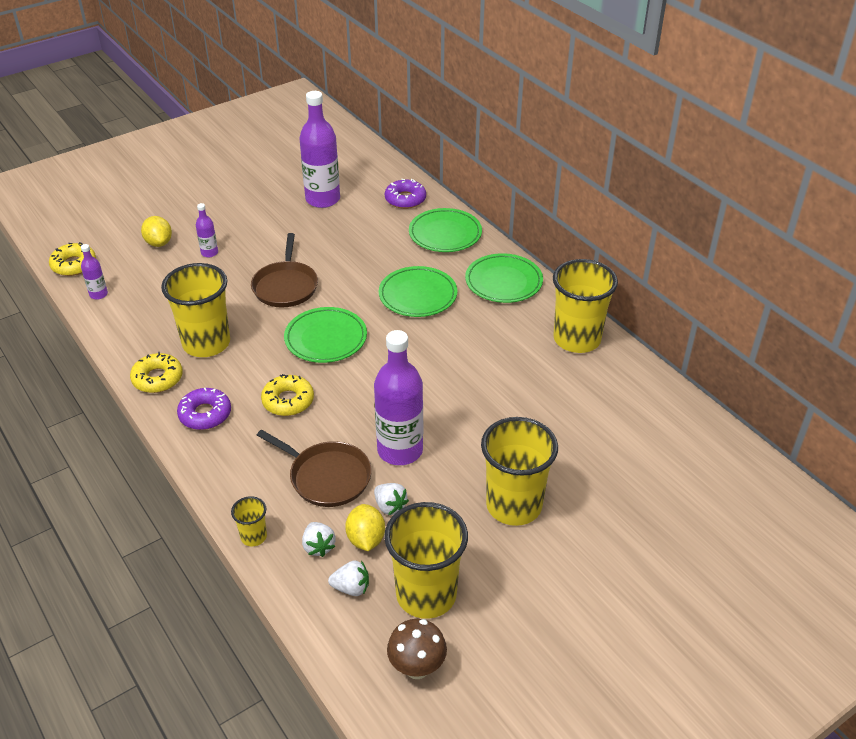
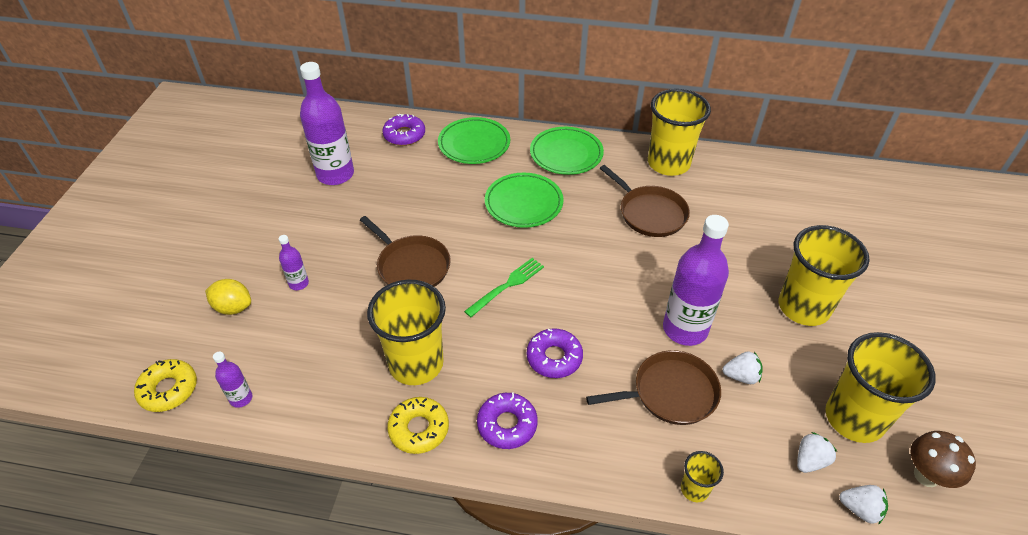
camera: 45 degrees left, 5 degrees up
yellow donut [261,374,314,416] -> purple donut [527,328,583,378]
green plate [284,307,367,363] -> green fork [464,258,544,317]
white strawberry [302,522,336,557] -> white strawberry moved to [839,485,888,525]
yellow lemon [345,504,385,551] -> none
none -> brown pan [600,165,690,237]

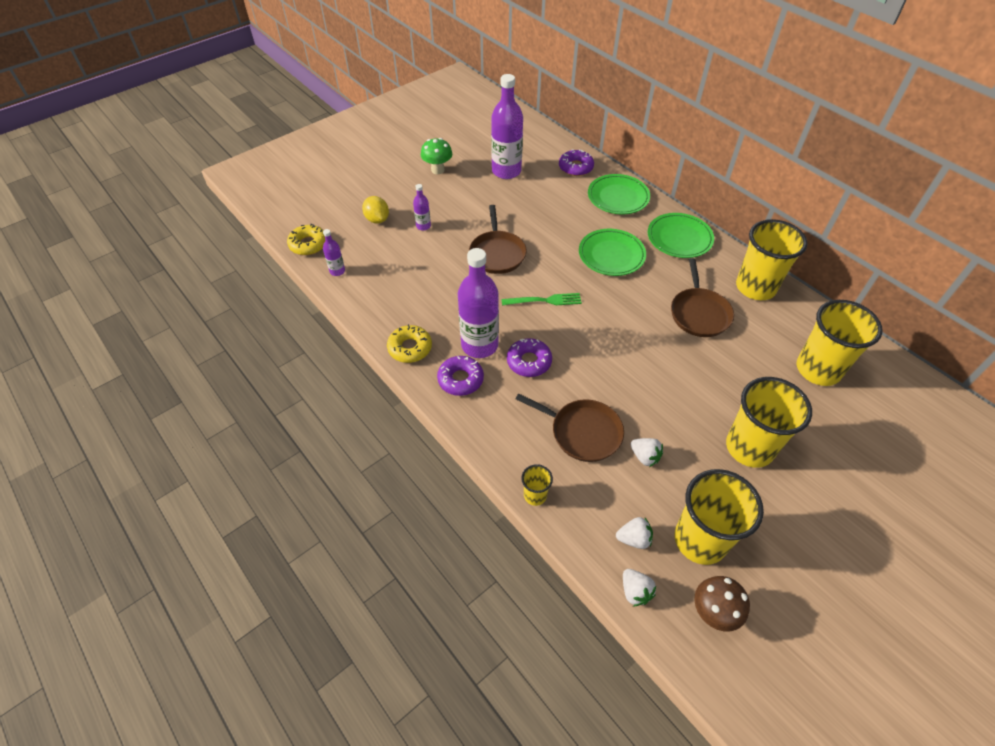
camera: 40 degrees right, 5 degrees up
yellow cup [367,280,446,385] -> yellow cup moved to [797,300,883,386]
purple bottle [663,215,729,346] -> purple bottle moved to [458,248,499,358]
none -> green mushroom [421,138,452,174]

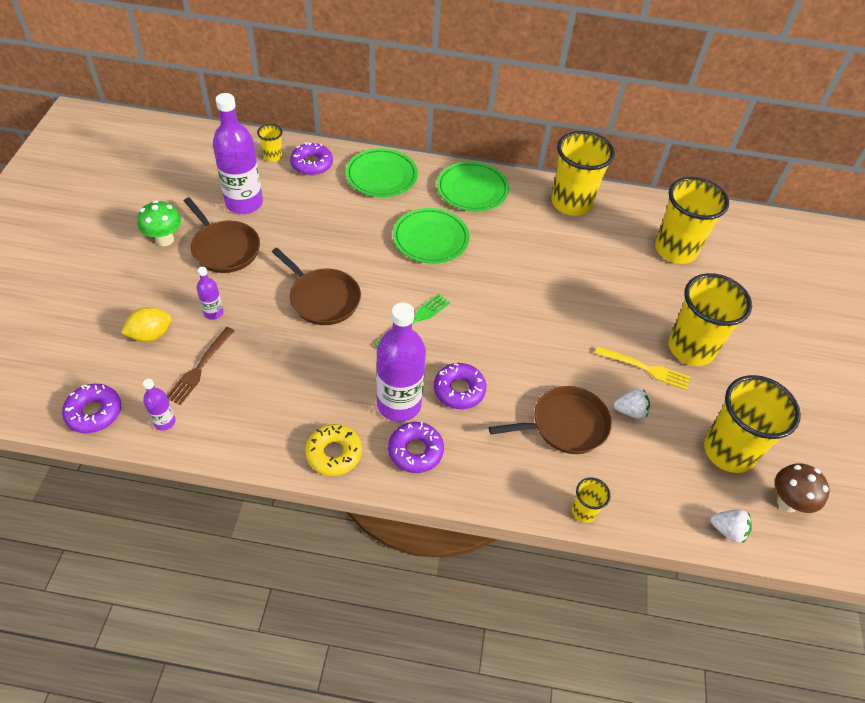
camera: 45 degrees left, 0 degrees up
yellow donut [287,224,326,255] -> purple donut [62,384,121,433]
yellow lemon [362,196,389,224] -> yellow lemon turned 45 degrees counterclockwise [121,307,171,342]
white strawberry [616,517,653,549] -> none
brown pan [671,258,734,337] -> brown pan moved to [184,197,260,273]
none -> brown fork [167,327,235,405]
none -> yellow cup [257,124,283,162]
none -> yellow fork [595,346,690,390]

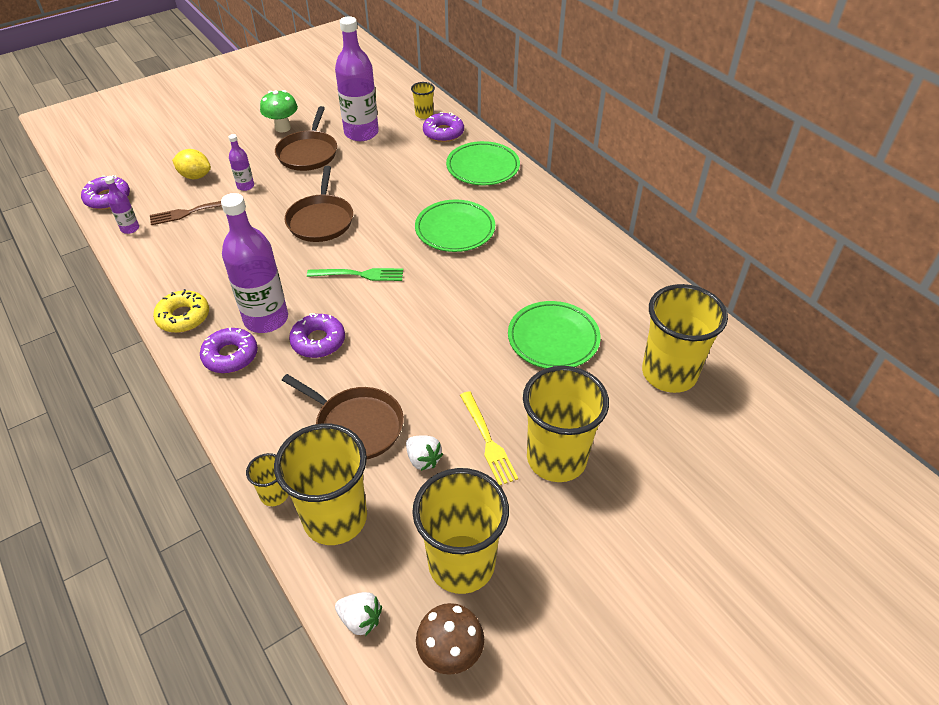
camera: 50 degrees right, 5 degrees down
green plate [437,162,509,211] -> green plate moved to [508,301,601,369]
yellow cup [551,131,615,216] -> yellow cup moved to [274,423,367,545]
white strawberry [711,509,752,544] -> white strawberry turned 45 degrees counterclockwise [335,592,382,636]

